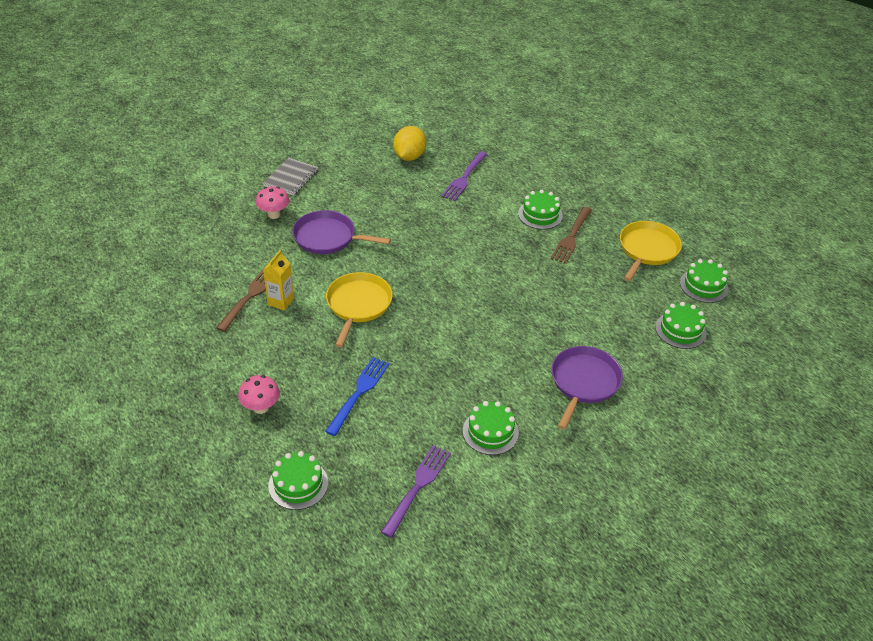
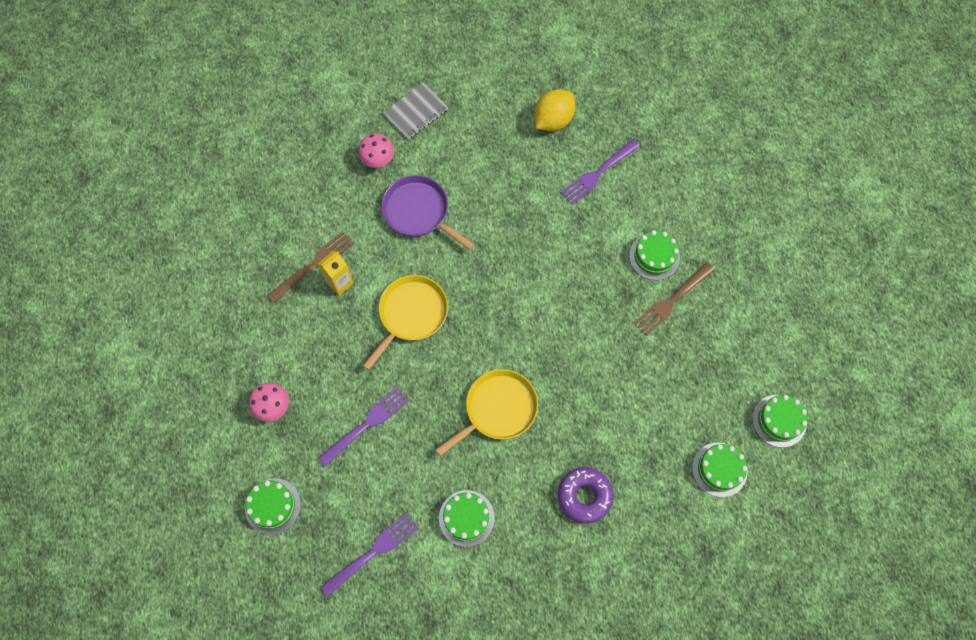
camera: 25 degrees right, 25 degrees up
blue fork [325,357,389,436] -> purple fork [318,387,409,467]
purple pan [551,346,623,430] -> purple donut [558,467,614,523]
yellow pan [620,221,682,281] -> yellow pan moved to [436,369,538,456]

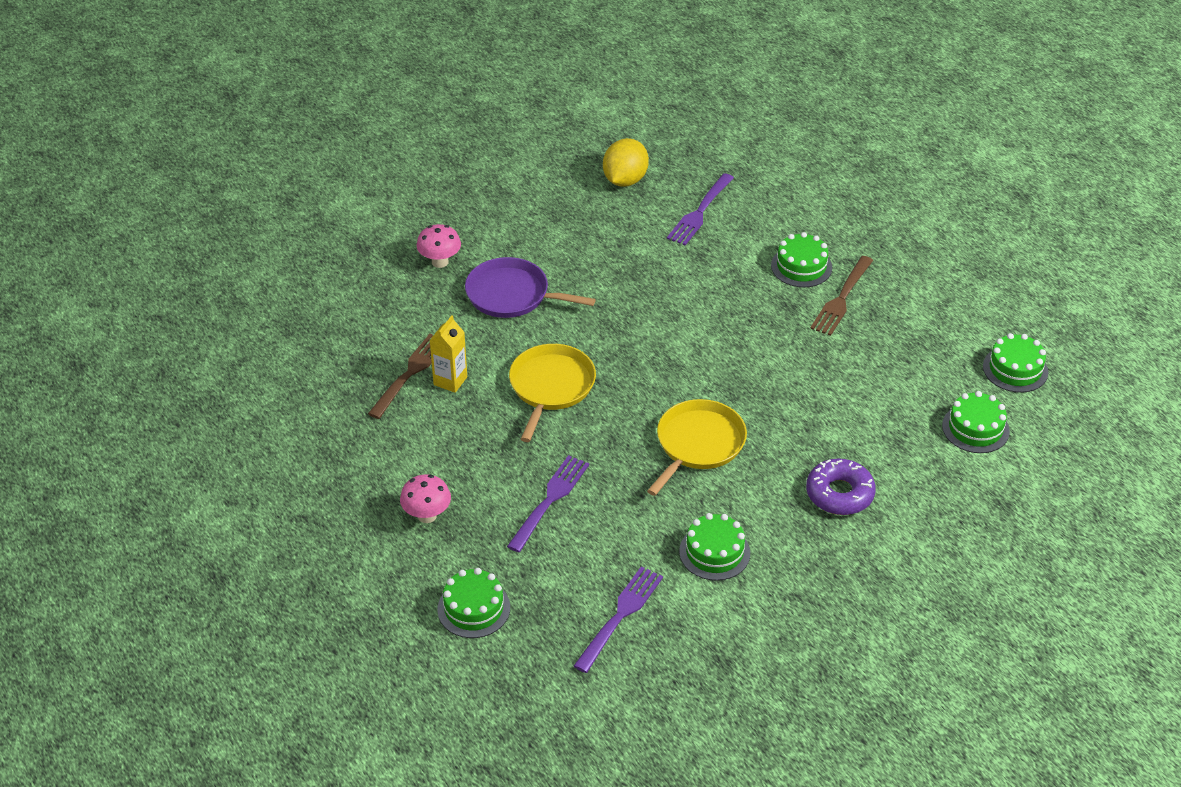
camera: 20 degrees left, 25 degrees down
grey notebook [383,82,448,139] -> none

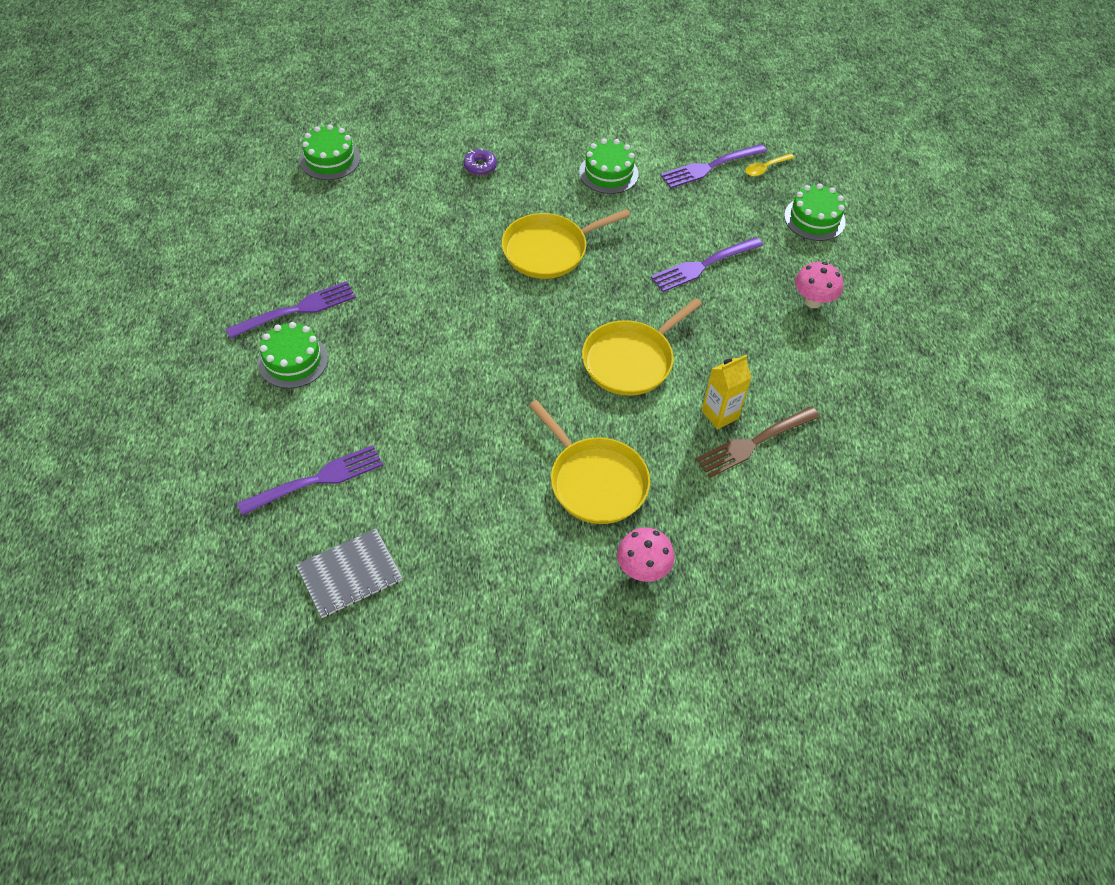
camera: 150 degrees left, 10 degrees up
purple pan [465,257,596,318] -> yellow pan [529,400,650,524]
yellow lemon [603,138,649,187] -> grey notebook [296,529,403,618]
purple donut [806,459,876,515] -> purple donut [463,149,497,175], size x0.56
brown fork [810,256,873,336] -> purple fork [226,281,356,339]
green cake [983,333,1049,393] -> none
none -> yellow spoon [745,153,795,176]

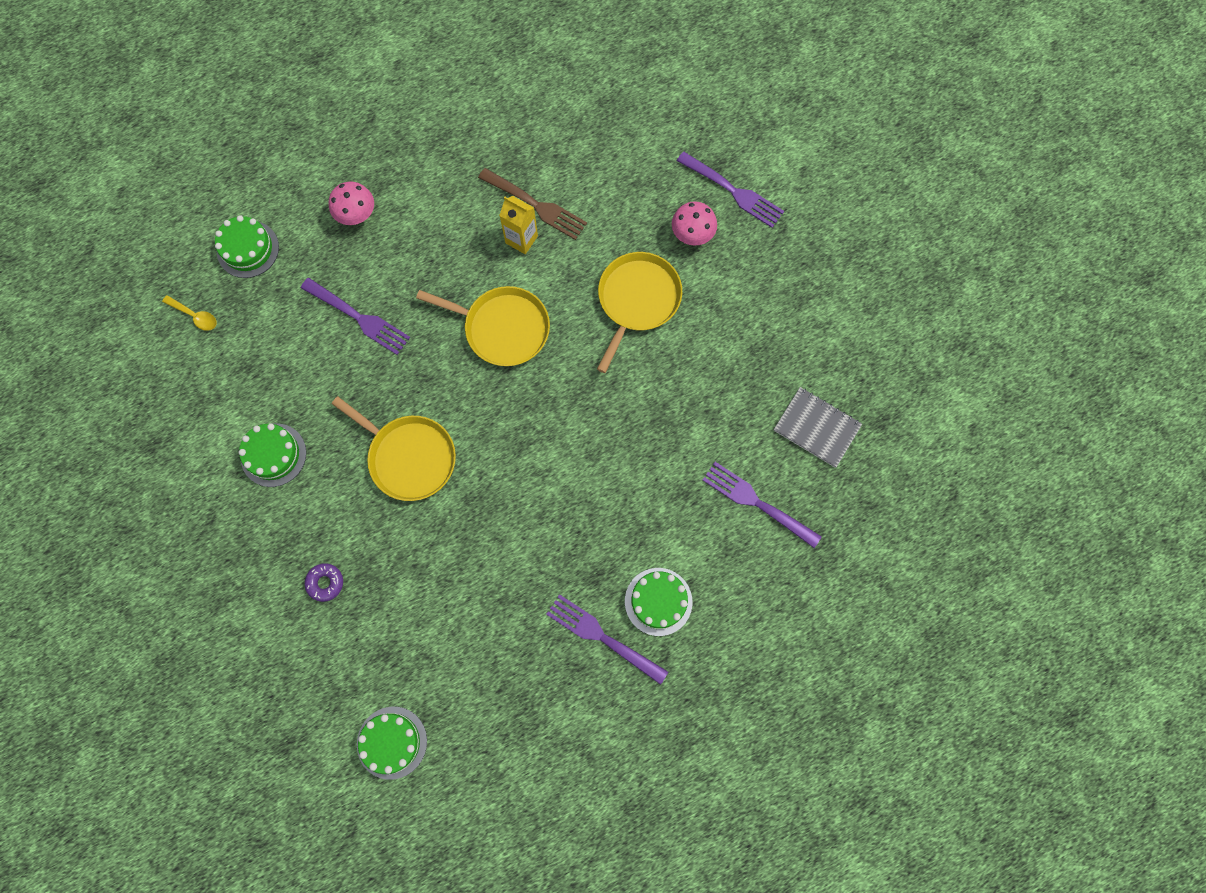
camera: 115 degrees left, 20 degrees up
purple fork [660,144,767,188] -> purple fork moved to [677,152,784,228]

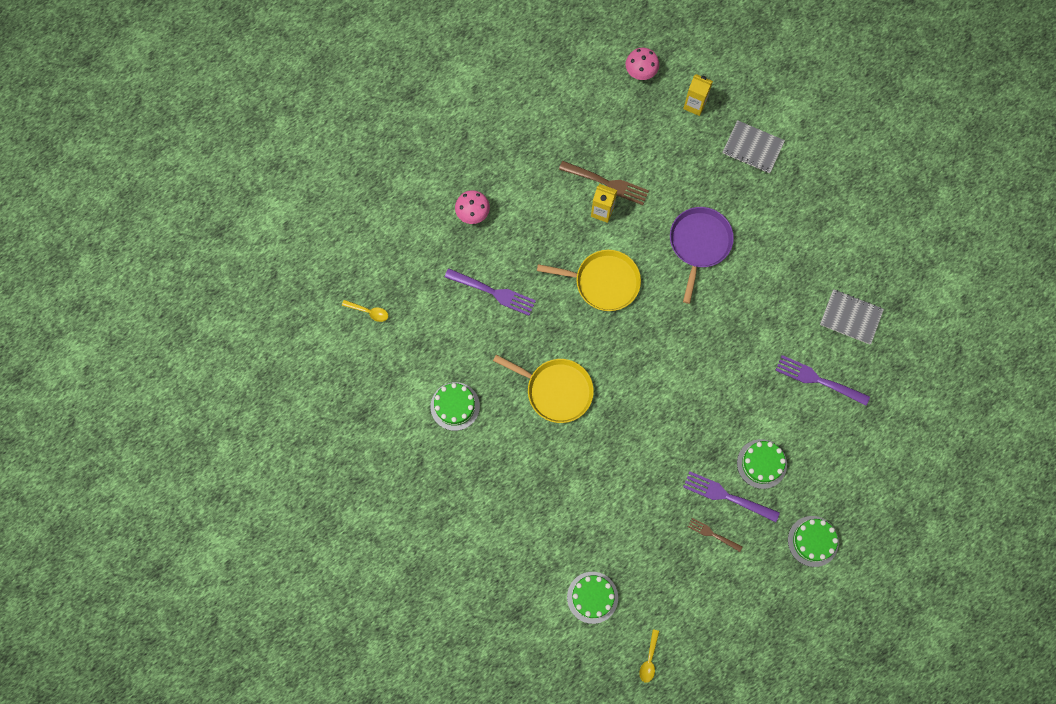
camera: 10 degrees left, 0 degrees up
green cake [215,215,279,278] -> green cake moved to [788,516,839,567]
purple donut [305,563,343,602] -> none
yellow pan [597,252,682,373] -> purple pan [670,207,734,304]
pink mushroom [672,201,717,246] -> pink mushroom moved to [625,48,659,80]
purple fork [677,152,784,228] -> grey notebook [723,120,785,173]
none -> yellow spoon [639,629,659,683]
none -> yellow carton [683,74,713,116]
none -> brown fork [688,518,743,552]

